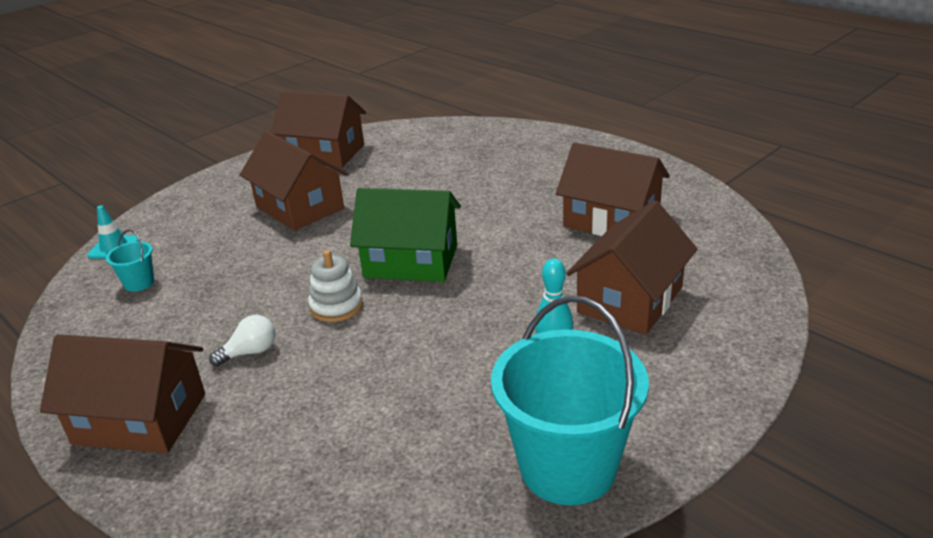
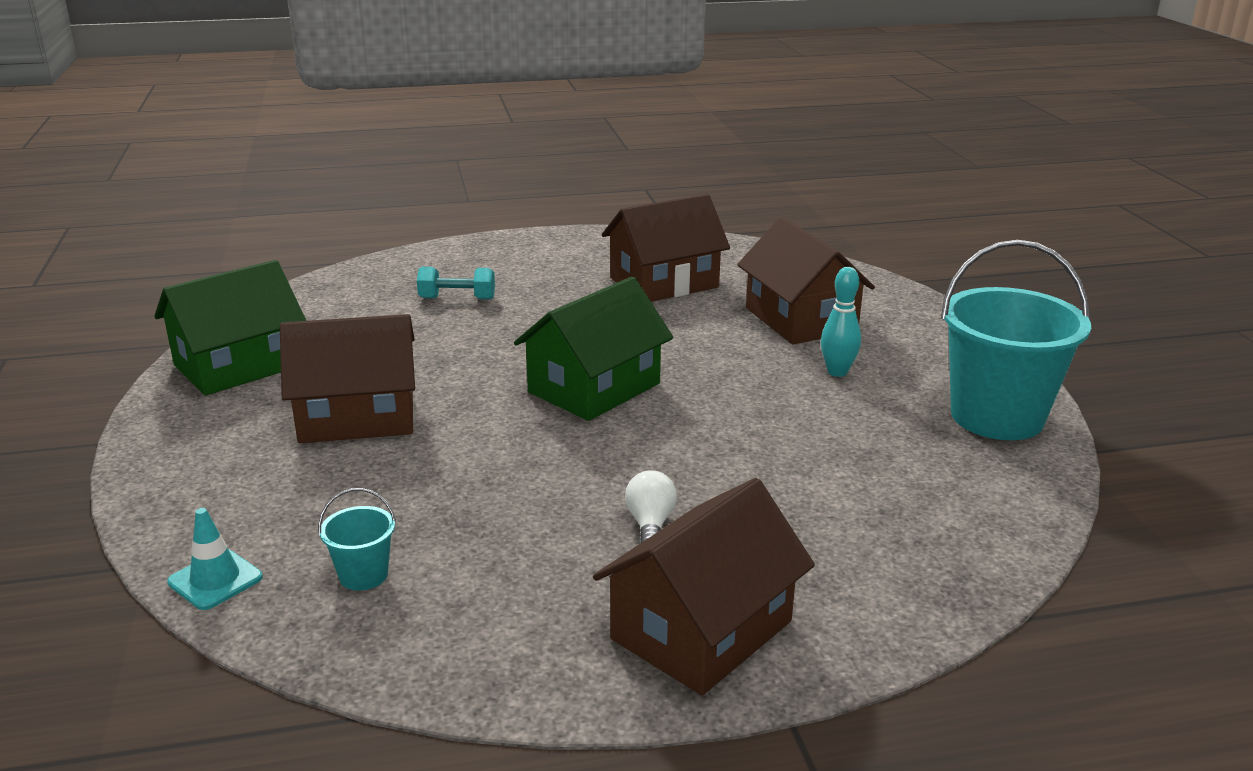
camera: 60 degrees left, 5 degrees down
brown house [271,91,366,168] -> green house [154,260,306,396]
white stacking toy [308,250,363,322] -> none
none -> turquoise dumbbell [417,267,495,300]

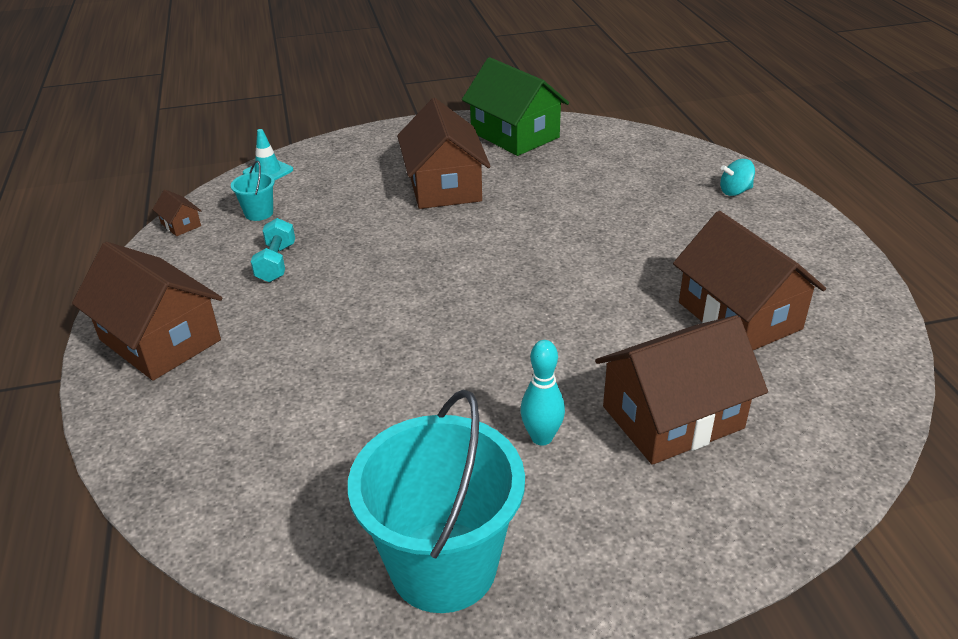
camera: 90 degrees right, 10 degrees up
turquoise dumbbell [417,267,495,300] -> turquoise dumbbell moved to [251,218,295,282]
green house [514,276,673,421] -> none
white light bulb [625,470,677,543] -> none
none -> brown house [152,189,201,236]
none -> turquoise spinning top [720,159,755,196]

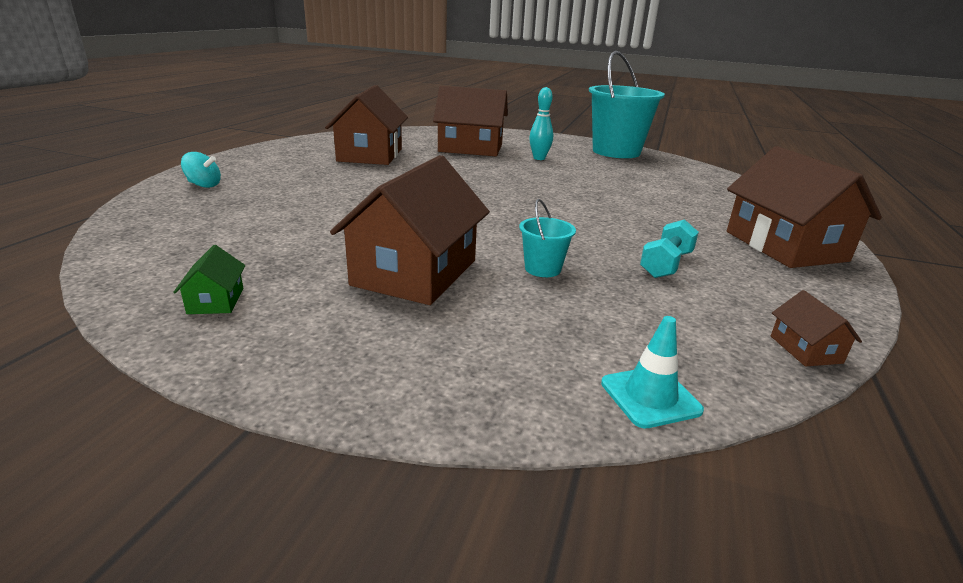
camera: 150 degrees left, 10 degrees down
turquoise bucket [231,160,275,221] -> turquoise bucket moved to [519,199,576,277]
green house [462,57,569,156] -> green house [173,245,246,314], size x0.41

